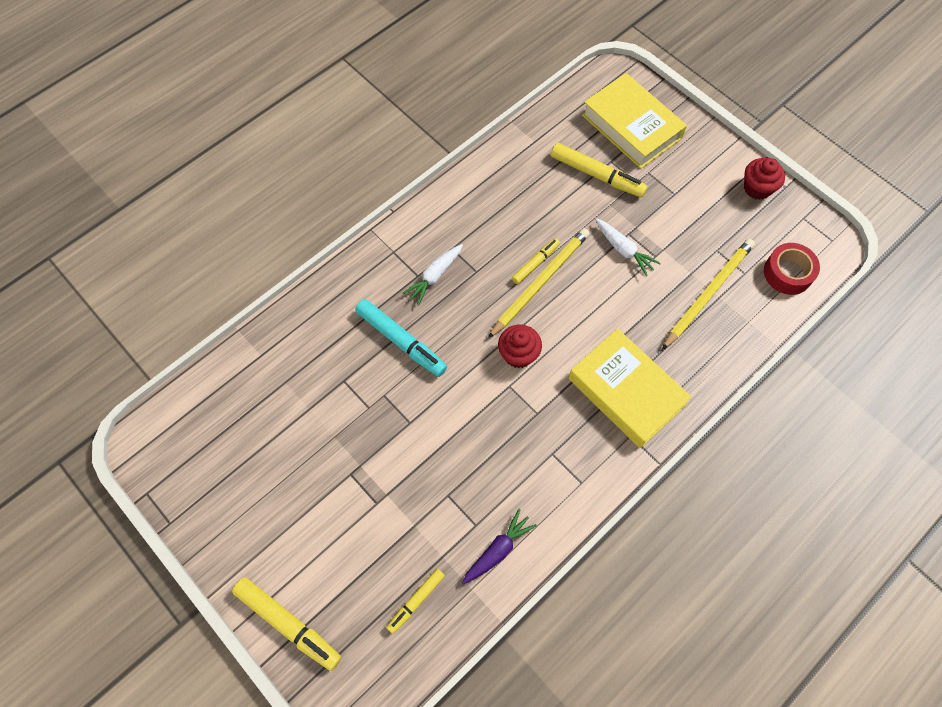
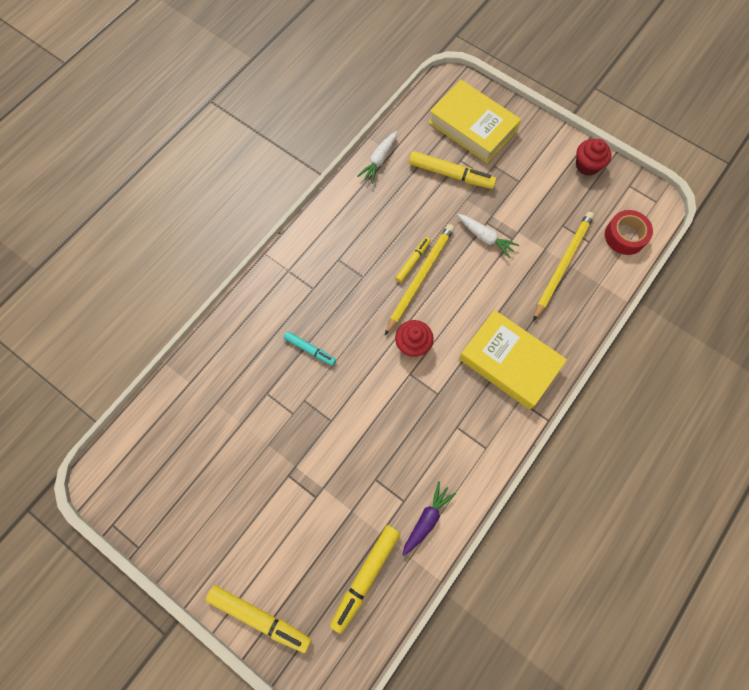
camera: 10 degrees left, 5 degrees up
turquoise marker [355,299,447,377] -> turquoise marker [284,331,336,366], size x0.59
yellow marker [386,569,445,634] -> yellow marker [330,525,400,634], size x1.69
white carrot [402,244,463,305] -> white carrot moved to [357,131,397,184]

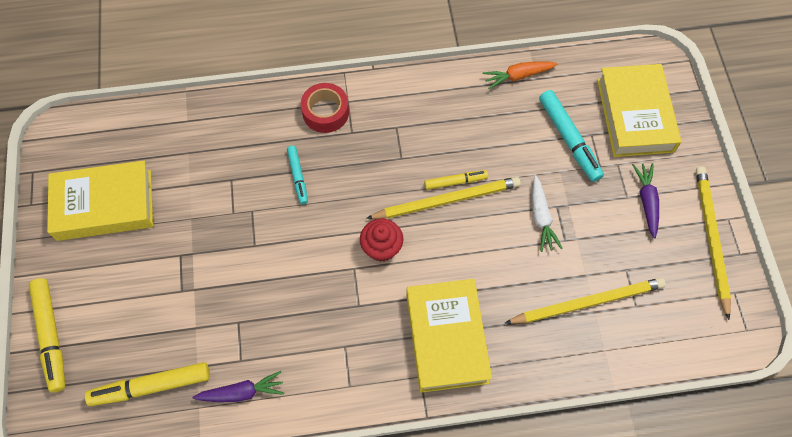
camera: 45 degrees right, 5 degrees down
white carrot [357,131,397,184] -> orange carrot [482,61,558,89]
yellow marker [409,151,497,189] -> turquoise marker [539,90,604,182]
red cupcake [576,139,612,176] -> yellow pencil [696,167,731,320]
red tape [605,210,653,255] -> red tape moved to [301,83,349,133]
none -> yellow book [47,161,153,241]
none -> purple carrot [632,163,659,238]

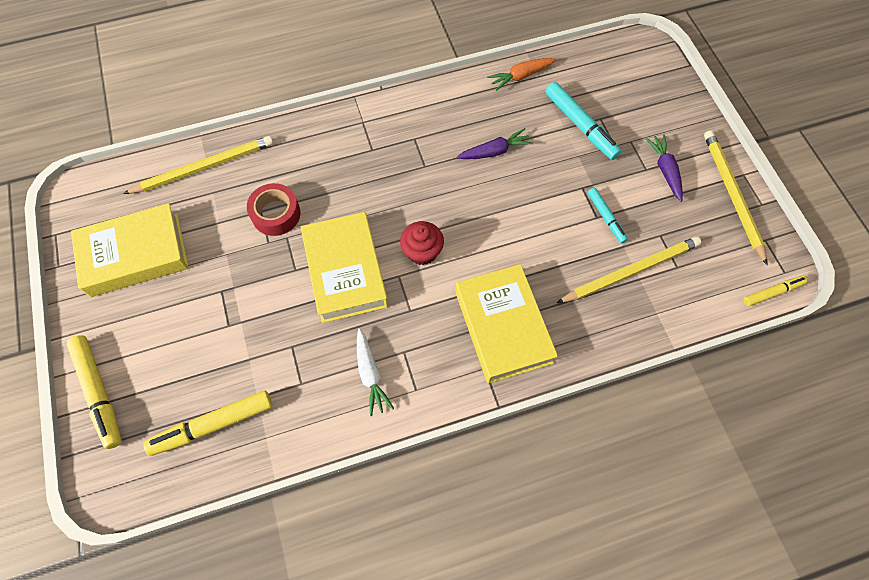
camera: 10 degrees left, 0 degrees up
purple carrot [192,371,284,402] -> purple carrot moved to [457,128,533,159]
turquoise marker [287,146,308,205] -> turquoise marker moved to [588,188,628,243]
red tape [301,83,349,133] -> red tape moved to [247,183,301,236]
yellow pencil [366,177,521,219] -> yellow pencil moved to [123,136,273,194]
yellow marker [424,170,488,190] -> yellow marker moved to [743,276,807,306]
white carrot [532,176,563,252] -> white carrot moved to [357,328,394,416]
yellow book [597,64,681,157] -> yellow book moved to [301,212,389,323]

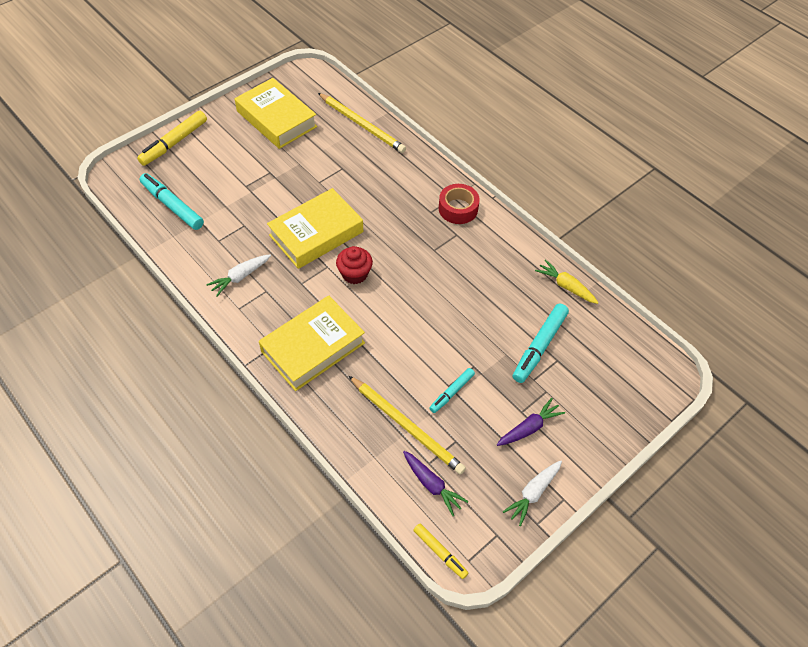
camera: 65 degrees right, 10 degrees down
yellow marker [143,391,272,456] -> turquoise marker [139,173,204,230]
red tape [247,183,301,236] -> red tape moved to [439,184,480,224]
purple carrot [457,128,533,159] -> purple carrot moved to [403,451,469,516]
orange carrot [487,58,556,91] -> yellow carrot [535,259,598,304]
yellow pencil [704,130,768,265] -> white carrot [503,460,562,526]

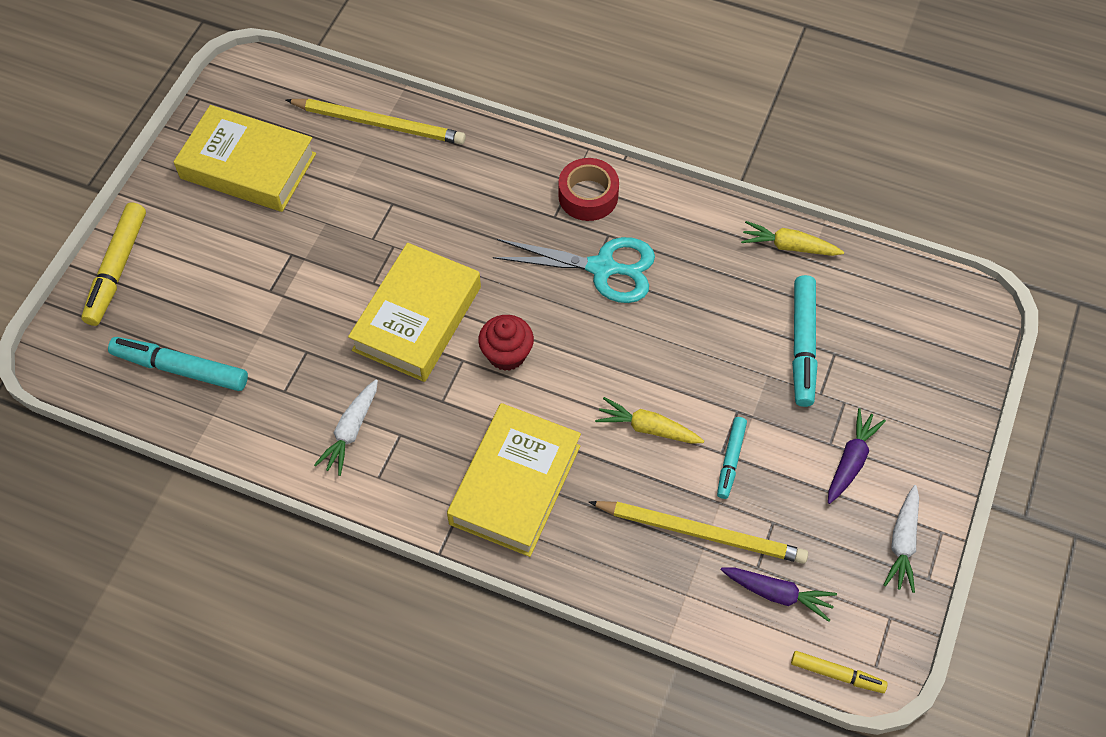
camera: 25 degrees left, 5 degrees up
none -> turquoise scissors [493,237,655,303]
none -> yellow carrot [595,397,704,444]

